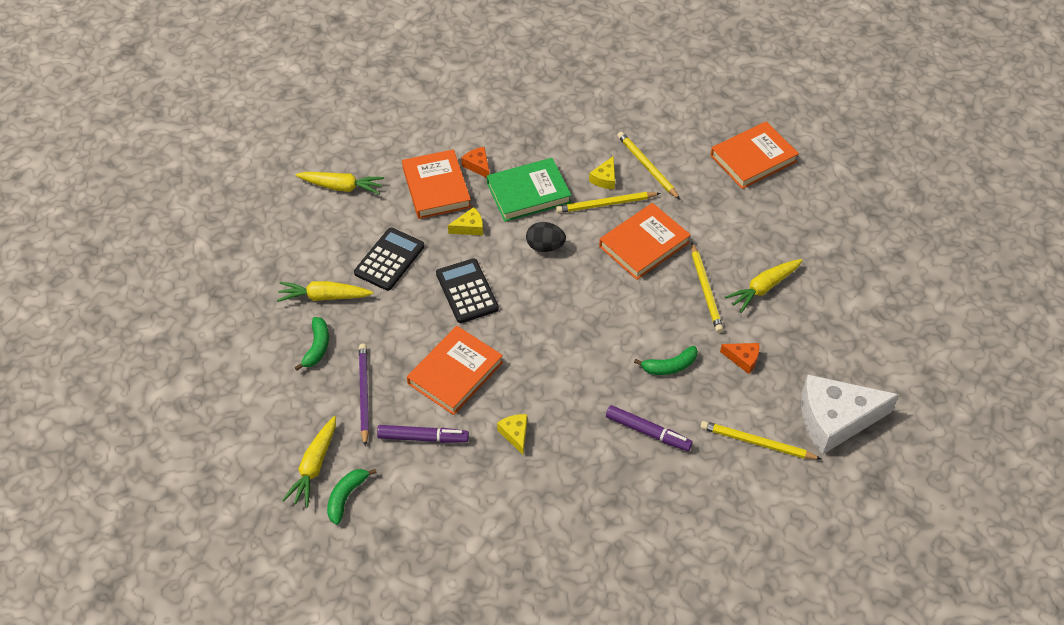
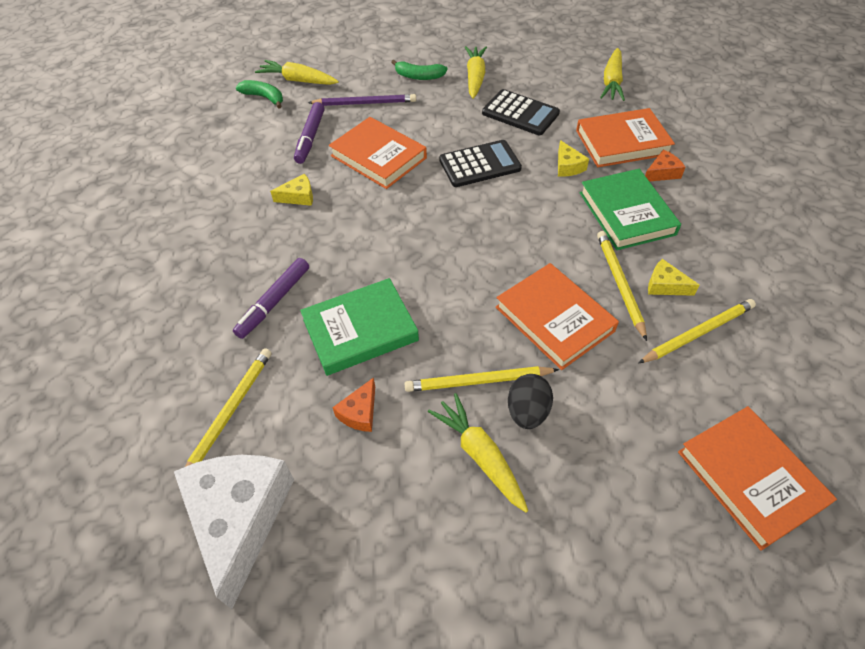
camera: 95 degrees right, 0 degrees up
black egg [526,222,566,252] -> black egg moved to [508,374,553,429]
green banana [634,346,698,375] -> green book [300,278,419,376]

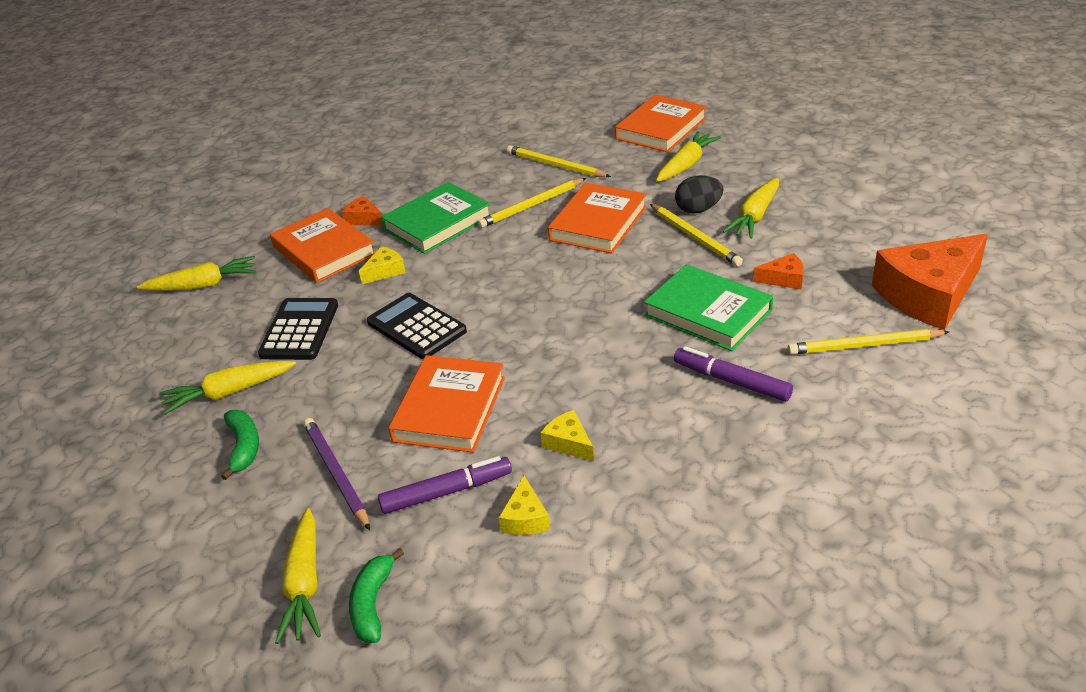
camera: 115 degrees left, 15 degrees down
white cheese [174,455,294,609] -> orange cheese [872,234,988,330]
purple marker [233,258,309,339] -> purple marker turned 150 degrees counterclockwise [674,346,793,402]
yellow cheese [648,259,699,296] -> yellow cheese moved to [499,476,550,535]
none -> yellow carrot [656,131,721,182]

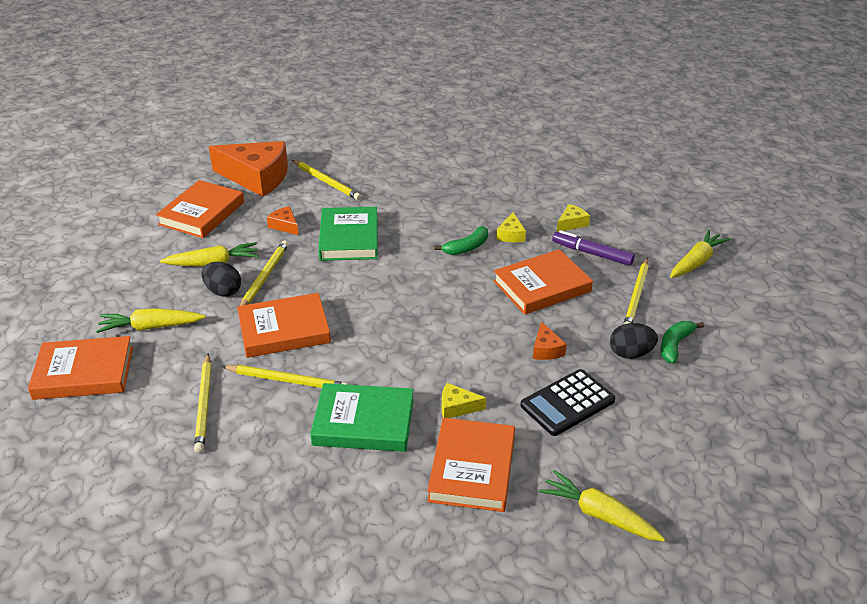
camera: 135 degrees left, 0 degrees up
yellow carrot [159,361,296,415] -> none
purple pencil [303,418,370,530] -> yellow pencil [624,258,649,324]
orange cheese [342,196,383,226] -> orange cheese moved to [533,321,567,360]
green banana [349,548,404,643] -> green banana moved to [434,226,488,255]
black calculator [367,293,467,359] -> none
purple marker [674,346,793,402] -> none
none -> orange book [156,180,244,238]
none -> black egg [610,323,658,359]

